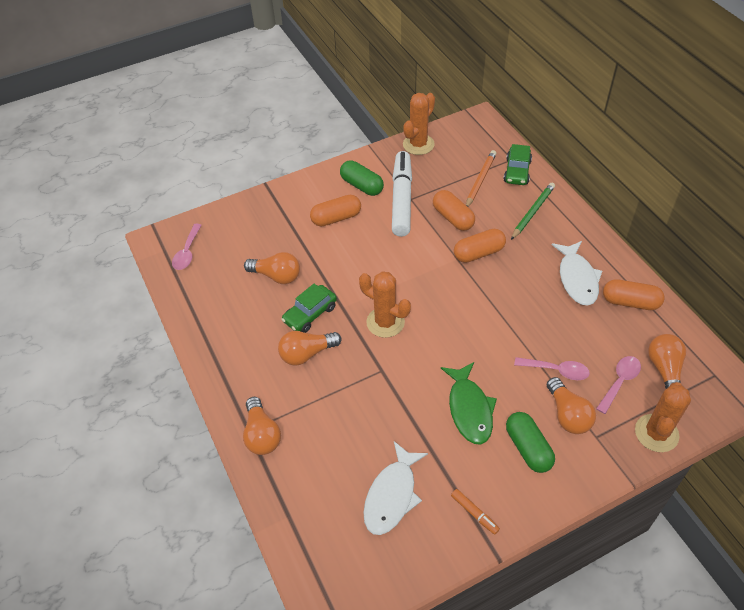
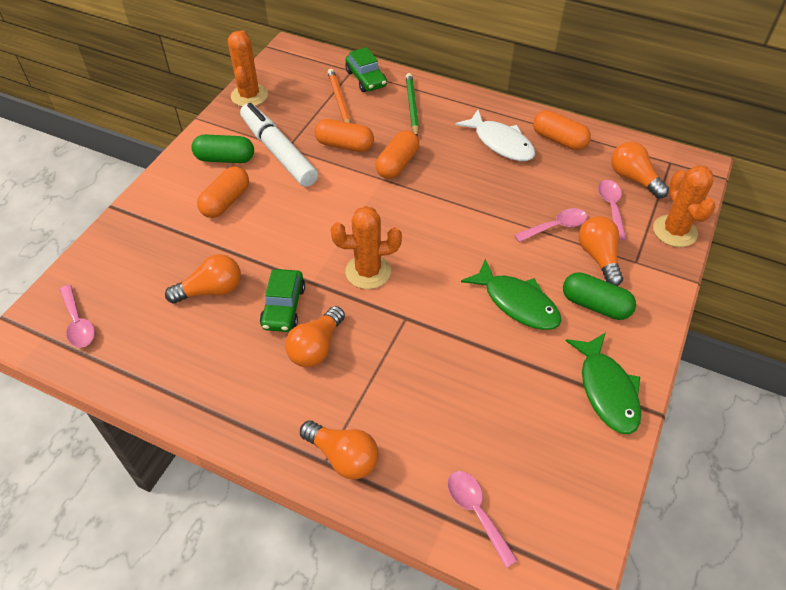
camera: 40 degrees left, 0 degrees up
white fish [363,441,428,535] -> none
orange marker [451,489,500,535] -> green fish [566,333,641,434]
orange light bulb [547,377,596,434] -> orange light bulb turned 135 degrees counterclockwise [579,216,623,286]
orange capsule [603,279,665,310] -> orange capsule turned 60 degrees clockwise [533,110,591,150]
none -> pink spoon [448,471,518,568]

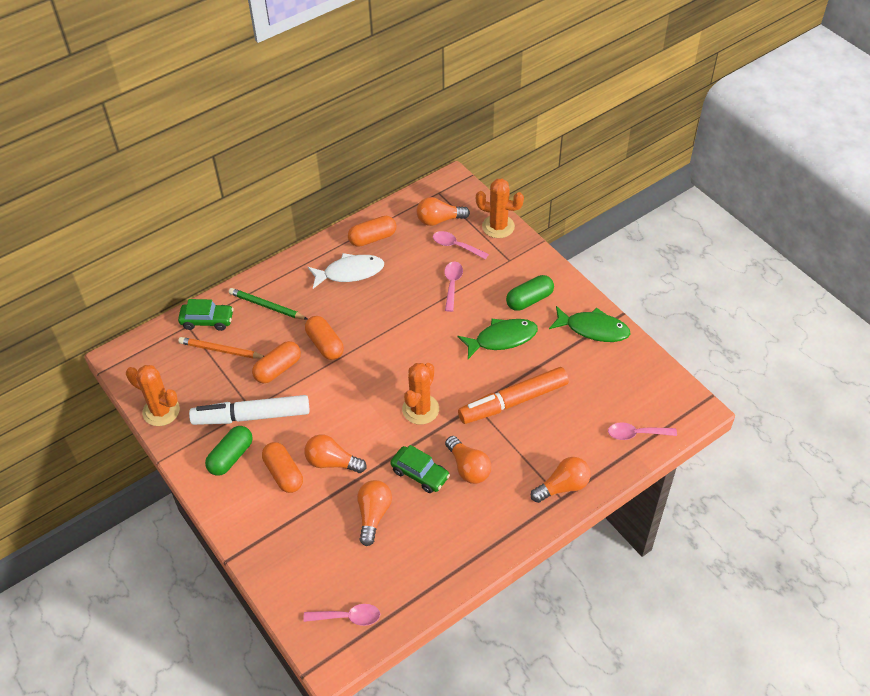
camera: 60 degrees left, 0 degrees up
orange light bulb [579,216,623,286] -> orange light bulb moved to [304,434,367,473]
none -> orange marker [458,367,569,424]

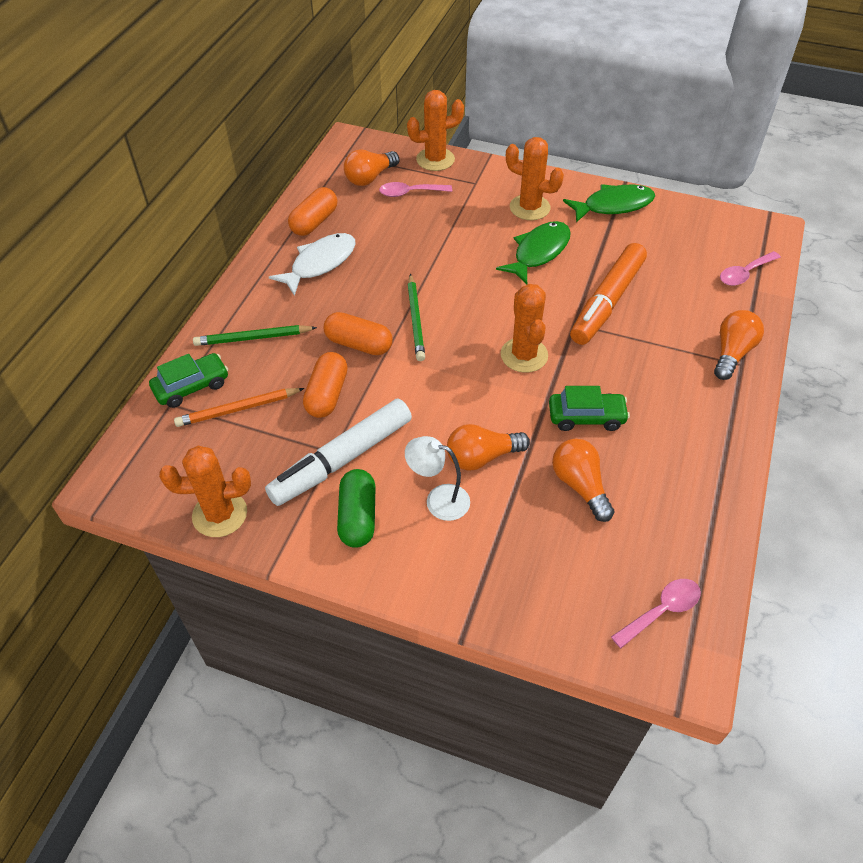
camera: 35 degrees left, 0 degrees up
orange capsule [262,442,303,493] -> white lamp [405,436,470,521]
pink spoon [444,262,463,312] -> none
orange light bulb [445,436,491,484] -> none
green capsule [506,275,554,311] -> orange cactus [506,137,564,220]
none -> green pencil [408,273,425,361]

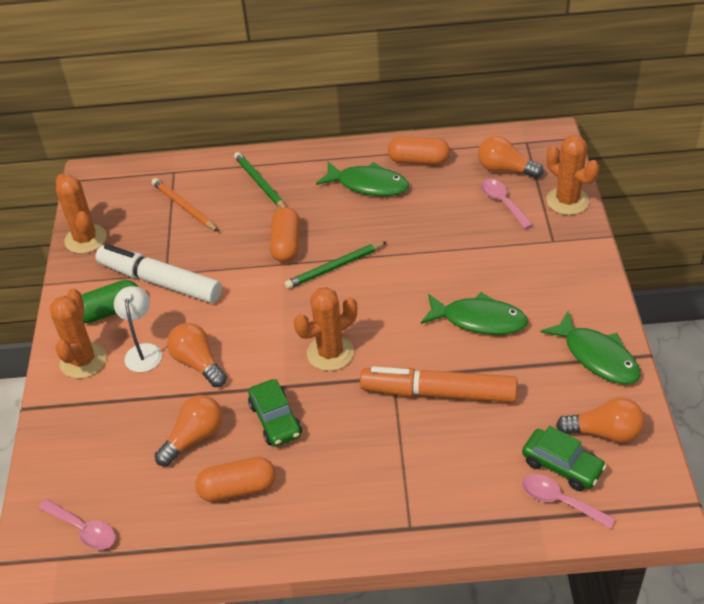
camera: 70 degrees right, 5 degrees down
green car [149,353,228,408] -> green car moved to [522,426,607,491]
white fish [269,233,355,296] -> green fish [316,162,409,196]
orange capsule [303,352,348,418] -> orange capsule moved to [195,457,276,502]
orange cactus [506,137,564,220] -> orange cactus moved to [50,289,107,379]
orange light bulb [714,310,764,380] -> orange light bulb moved to [556,397,644,443]

